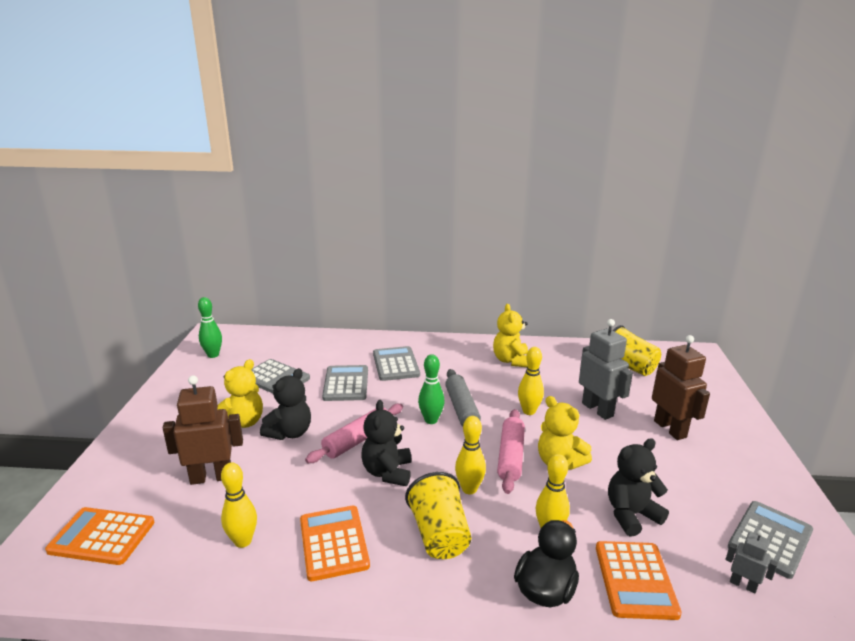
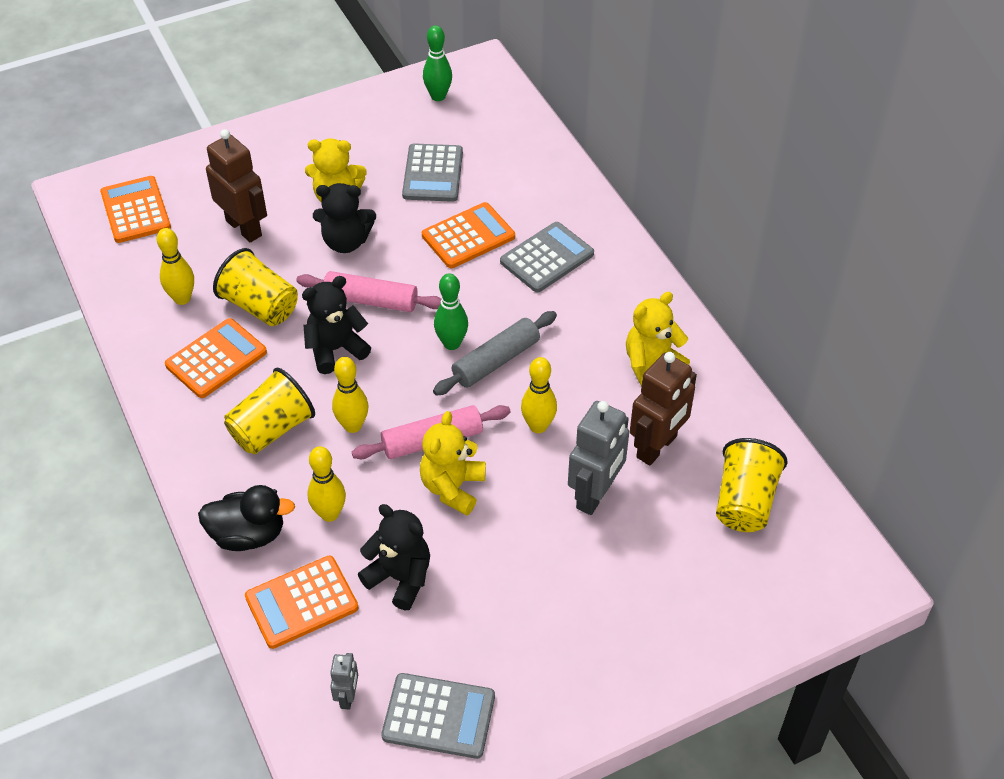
camera: 60 degrees right, 25 degrees up
grey calculator [322,365,368,401] -> orange calculator [422,202,515,268]
brown robot [652,335,710,440] -> brown robot moved to [630,352,697,466]
none -> yellow cup [213,248,298,326]

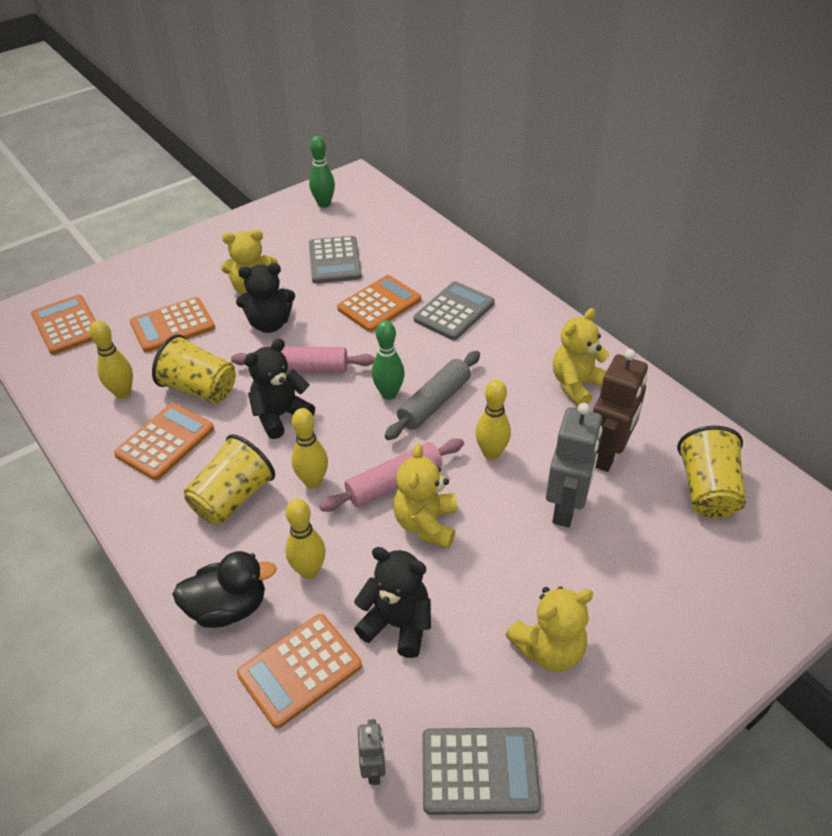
camera: 10 degrees left, 5 degrees down
brown robot [206,129,267,242] -> orange calculator [130,297,215,352]
none -> yellow teddy bear [506,587,593,672]

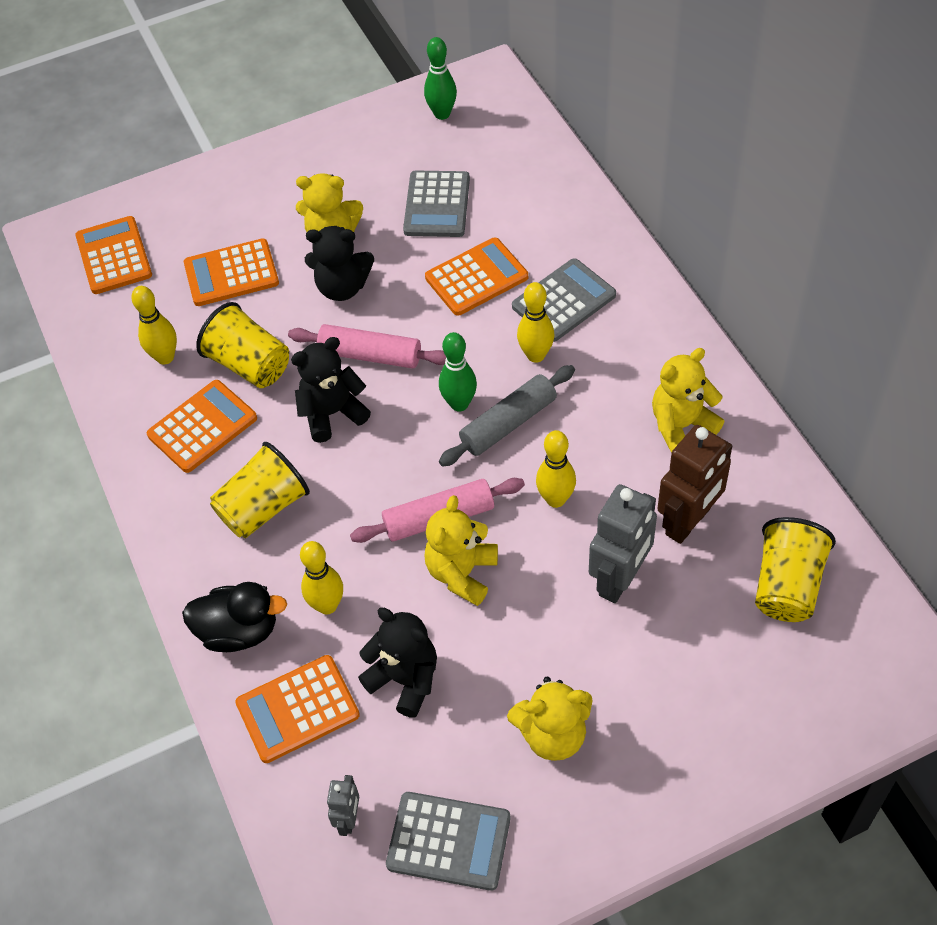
camera: 15 degrees right, 10 degrees up
yellow bowling pin [291,408,328,489] -> yellow bowling pin moved to [517,282,554,363]

